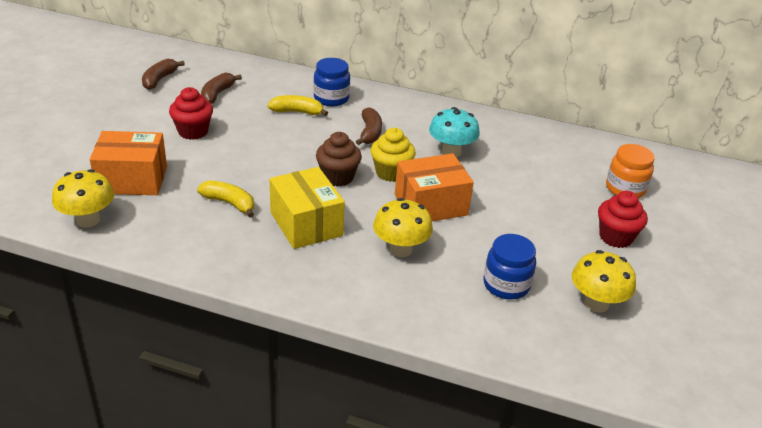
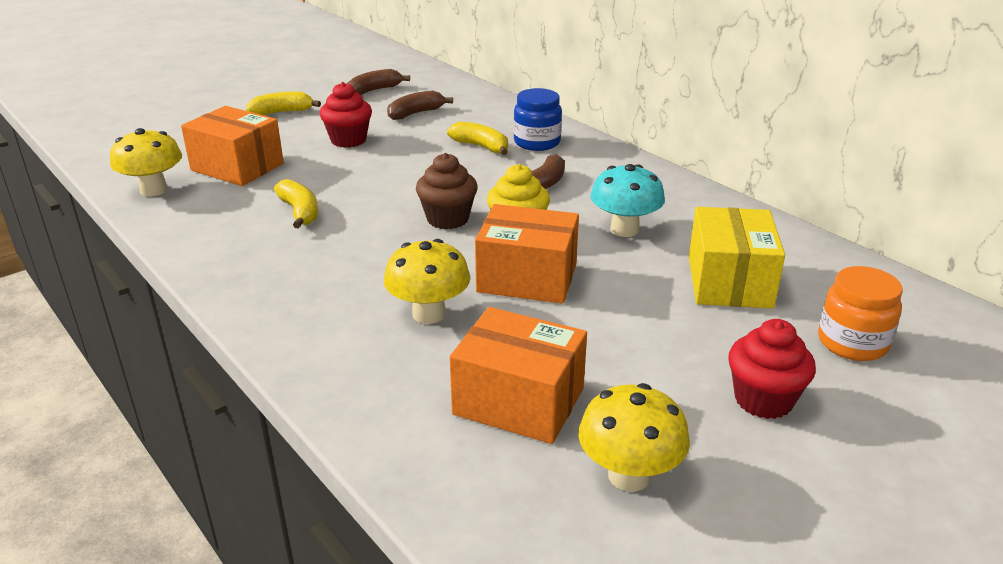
camera: 35 degrees right, 5 degrees down
yellow box [270,167,345,249] -> yellow box moved to [689,207,785,308]
blue jar [484,234,536,300] -> orange box [450,307,587,444]
none -> yellow banana [246,92,321,115]

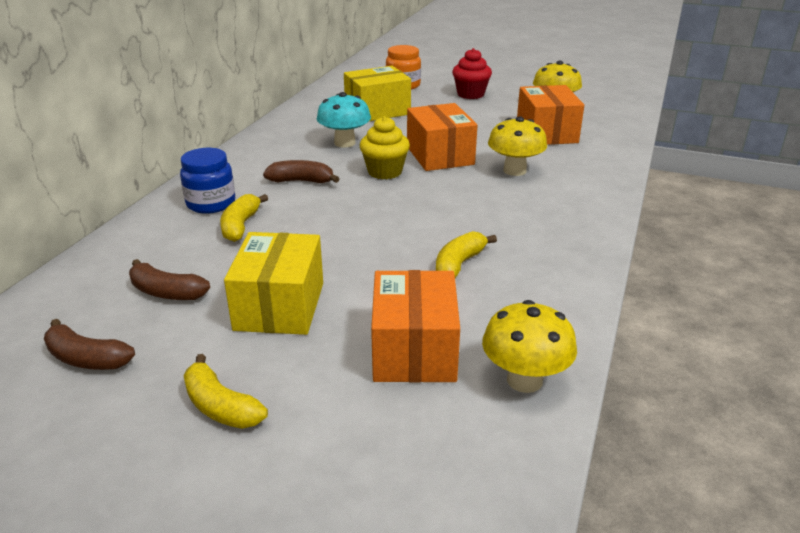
camera: 120 degrees left, 0 degrees up
red cupcake [319,82,372,148] -> yellow box [224,232,323,335]
brown cupcake [416,153,478,229] -> none

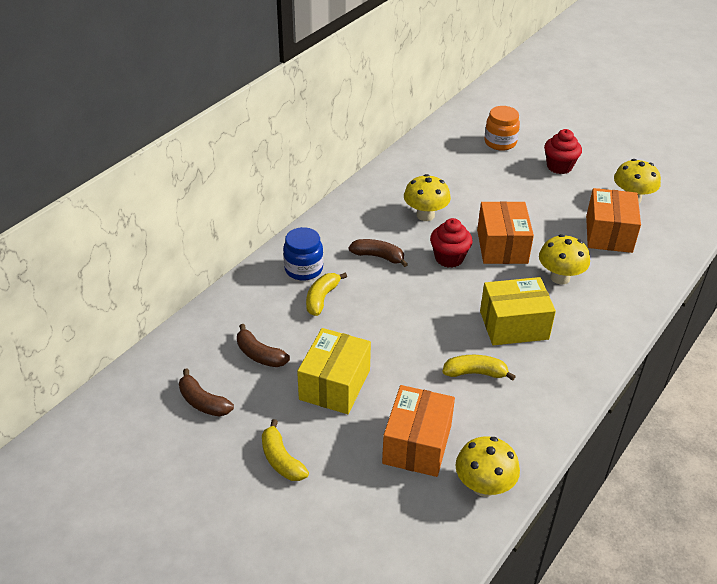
camera: 15 degrees right, 10 degrees up
turquoise mushroom [317,92,371,148] -> yellow mushroom [404,174,451,221]
yellow box [344,66,411,121] -> yellow box moved to [480,277,556,345]
yellow cupcake [360,116,410,179] -> red cupcake [430,218,473,268]
yellow banana [436,231,497,278] -> yellow banana turned 45 degrees clockwise [443,355,516,381]

